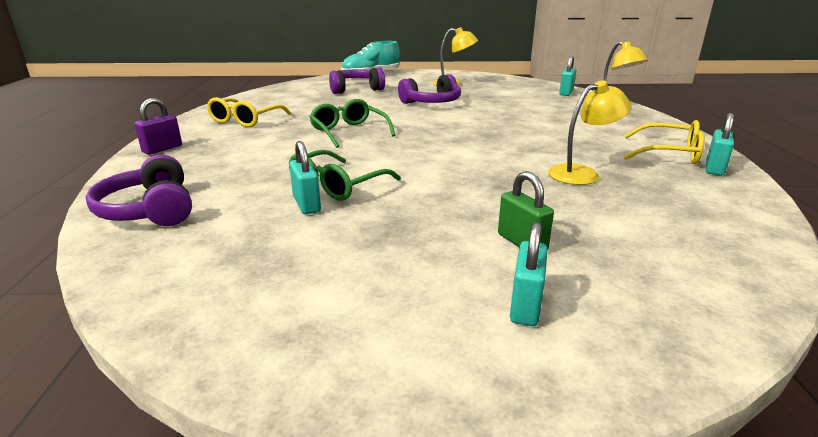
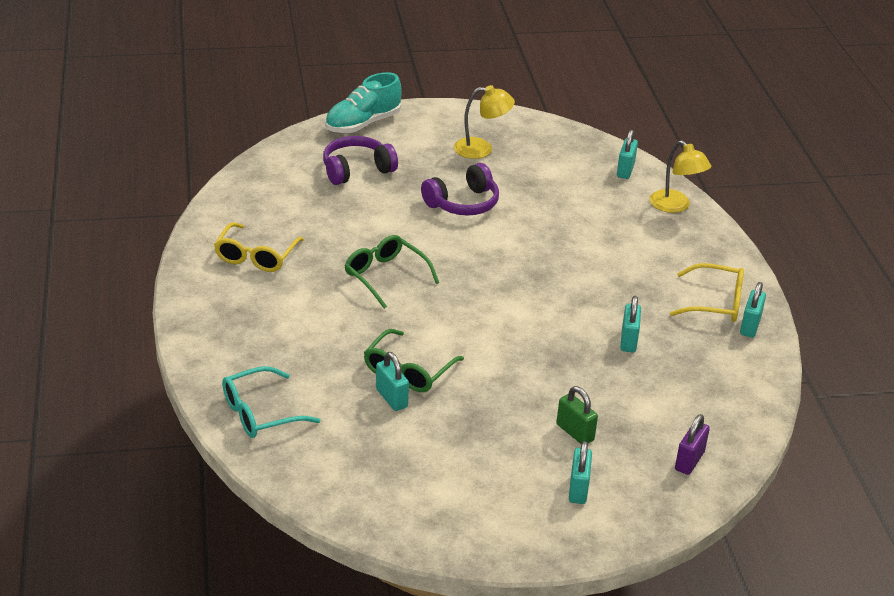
camera: 10 degrees left, 10 degrees up
purple headphones [86,155,192,226] -> turquoise glasses [222,366,320,438]
purple padlock [134,98,182,155] -> purple padlock moved to [675,414,710,475]
yellow lamp [548,80,632,185] -> turquoise padlock [620,296,641,353]

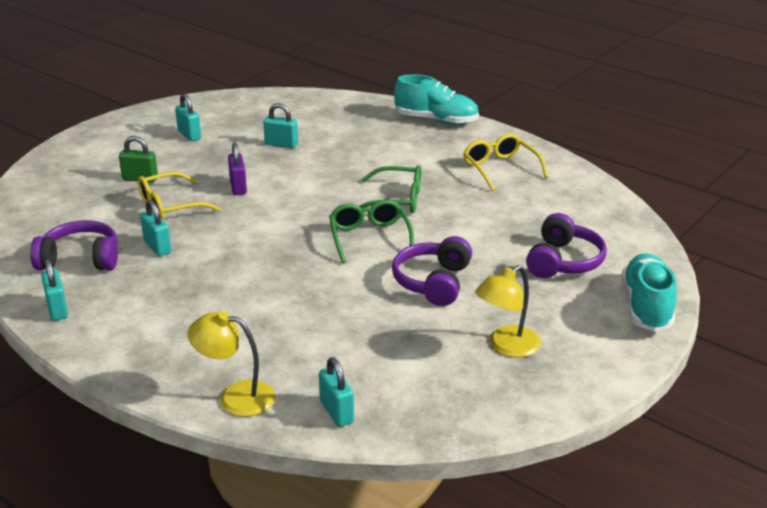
camera: 140 degrees right, 5 degrees down
turquoise glasses [222,366,320,438] -> none
green glasses [364,329,464,392] -> green glasses moved to [329,200,414,263]
turquoise padlock [569,441,592,504] -> turquoise padlock moved to [175,94,201,141]
yellow glasses [670,263,744,322] -> yellow glasses moved to [138,171,221,220]
purple padlock [675,414,710,475] -> purple padlock moved to [228,143,247,195]
none -> purple headphones [30,220,118,270]
none -> turquoise shoe [394,74,479,125]

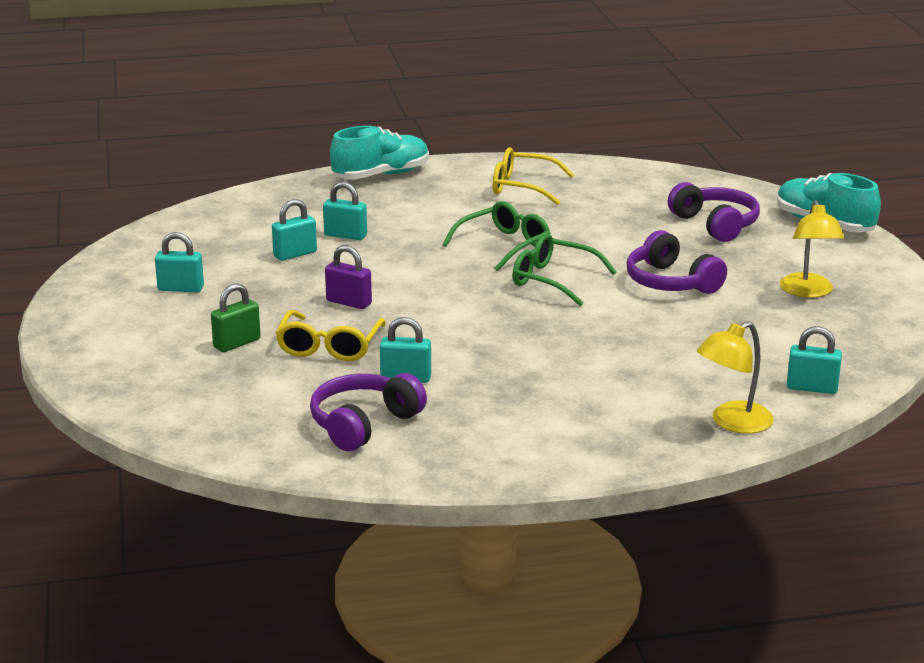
camera: 50 degrees left, 5 degrees down
turquoise padlock [41,259,68,321] -> turquoise padlock moved to [323,182,367,240]

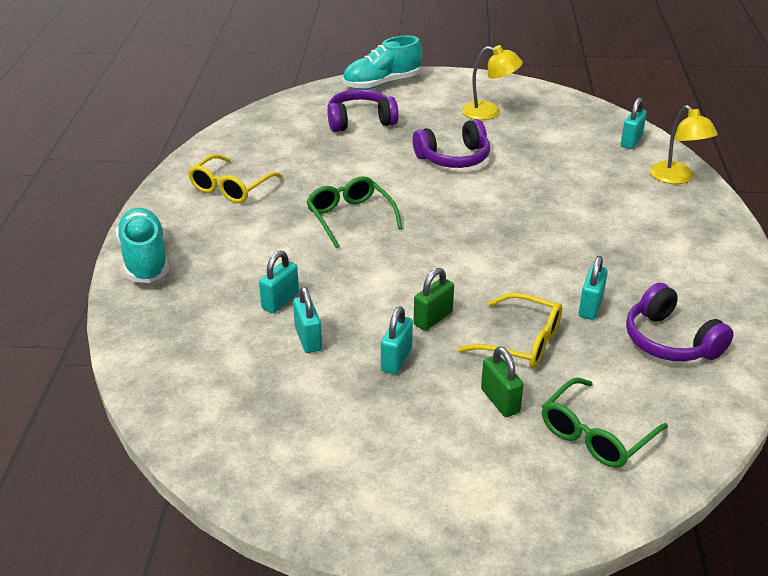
camera: 75 degrees left, 10 degrees up
turquoise padlock [155,232,204,292] -> turquoise padlock moved to [381,306,413,374]
purple padlock [325,245,372,309] -> green padlock [414,268,454,331]
green glasses [513,234,617,306] -> green glasses moved to [542,377,668,468]

